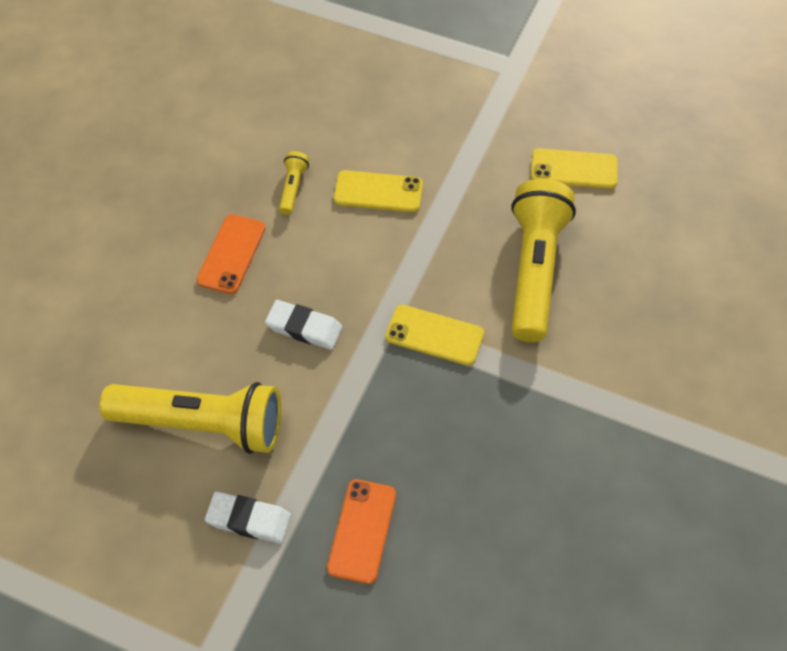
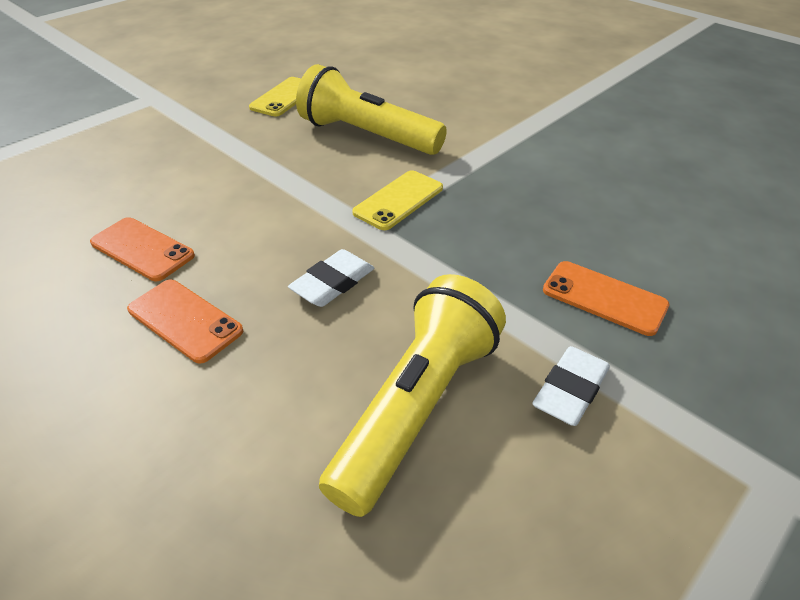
camera: 70 degrees left, 15 degrees down
yellow flashlight [279,151,309,215] -> orange phone [90,217,195,281]
yellow phone [334,170,423,212] -> none

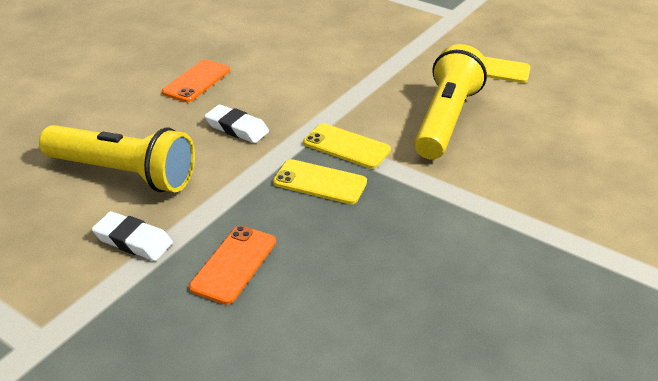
camera: 80 degrees right, 5 degrees down
orange phone [90,217,195,281] -> none
none -> yellow phone [273,159,367,204]

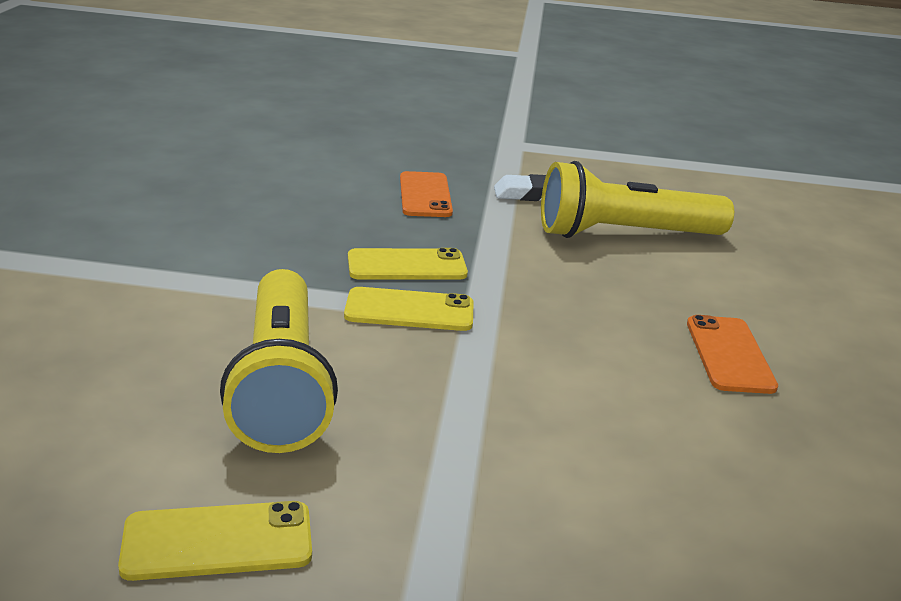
camera: 150 degrees right, 10 degrees down
white eraser [204,104,269,143] -> none

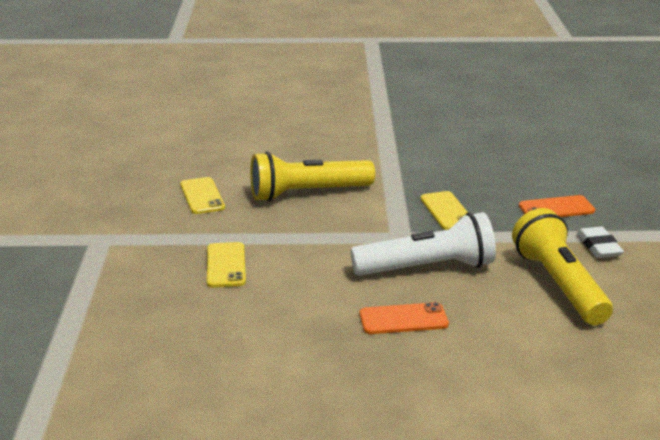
camera: 85 degrees right, 0 degrees up
yellow phone [344,287,474,331] -> yellow phone moved to [207,242,246,288]
none -> white flashlight [351,212,496,276]

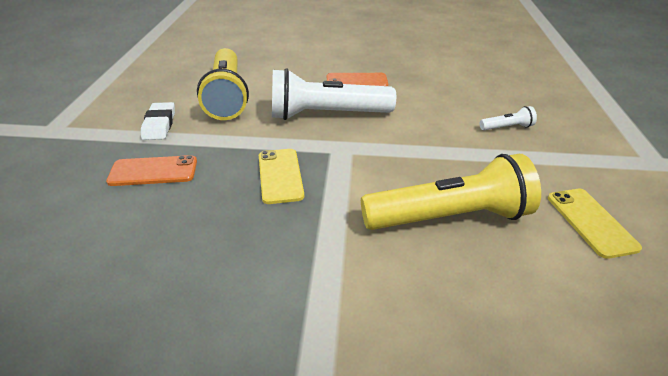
camera: 175 degrees left, 10 degrees up
yellow phone [207,242,246,288] -> white flashlight [480,106,537,130]

